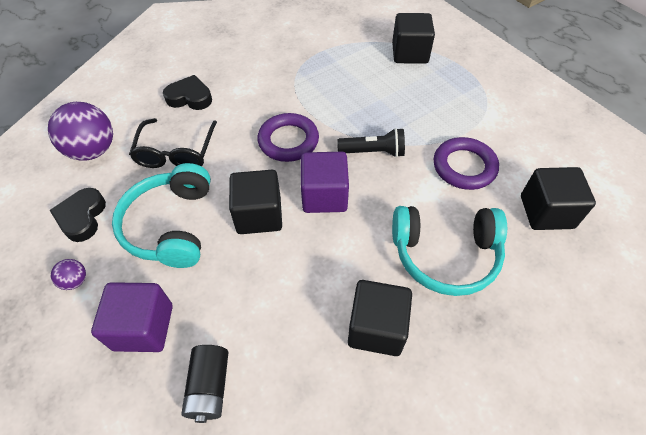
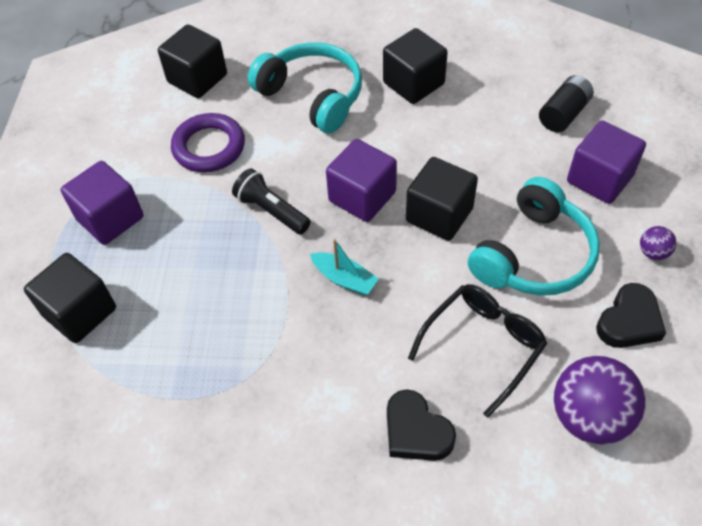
camera: 140 degrees left, 0 degrees up
purple ring [257,113,319,162] -> turquoise boat [310,239,379,295]
none -> purple cube [60,161,144,245]

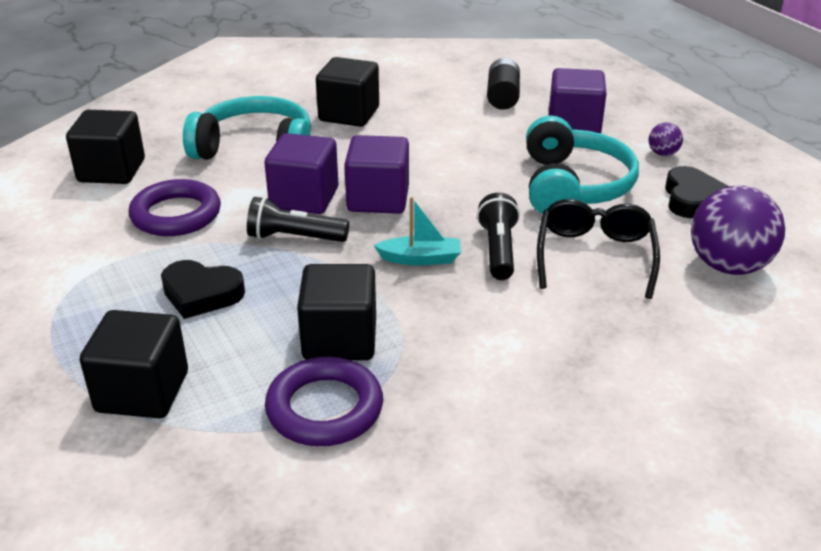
camera: 35 degrees left, 20 degrees down
purple cube [60,161,144,245] -> purple cube moved to [264,133,338,214]
black heart [387,389,456,461] -> black heart moved to [161,260,245,319]
black cube [406,157,478,241] -> black cube moved to [297,264,376,360]
none -> purple ring [265,357,383,446]
none -> black flashlight [477,193,520,280]

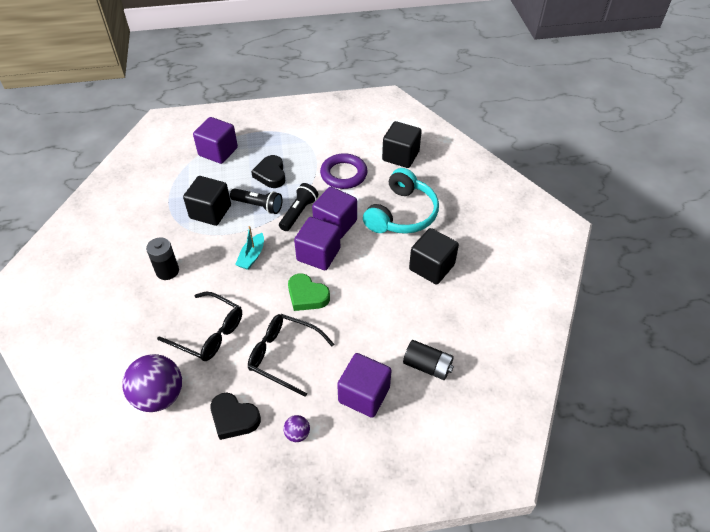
camera: 110 degrees right, 15 degrees up
black cube [80,310,188,418] -> purple cube [193,117,238,164]
black heart [161,260,245,319] -> black heart turned 45 degrees counterclockwise [251,155,285,188]
purple ring [265,357,383,446] -> none
black flashlight [477,193,520,280] -> black flashlight moved to [230,188,283,214]
turquoise headphones [526,115,639,214] -> black glasses [248,314,334,397]
none -> black battery [146,237,179,280]
none -> green heart [288,274,330,311]

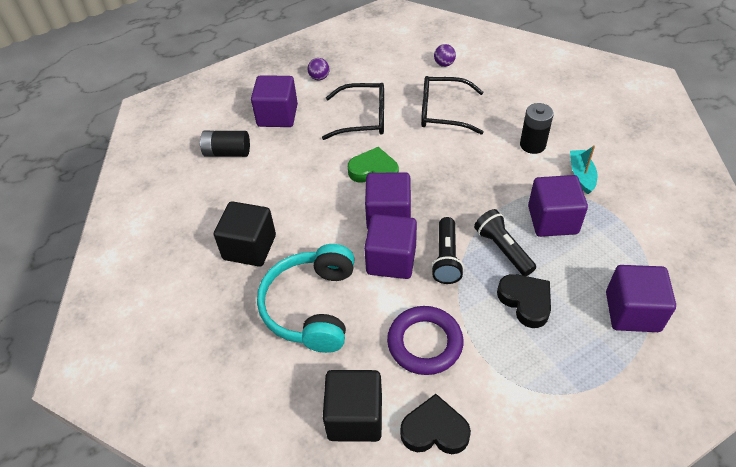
camera: 160 degrees right, 0 degrees up
purple ball [122,354,182,412] -> purple ball [434,44,456,67], size x0.45
black cube [183,176,231,226] -> purple cube [528,175,588,237]
black heart [210,393,261,440] -> black heart moved to [400,394,471,454]
black flashlight [230,188,283,214] -> black flashlight turned 60 degrees clockwise [474,209,536,276]
turquoise boat [235,226,264,270] -> turquoise boat moved to [570,145,597,194]

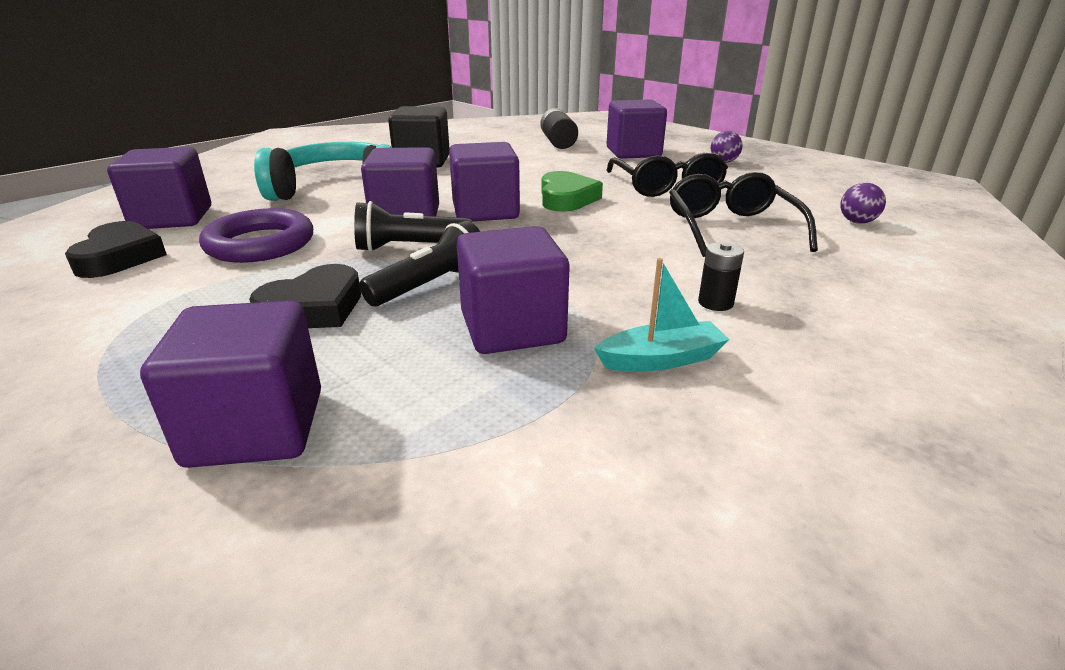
camera: 75 degrees right, 20 degrees down
black cube [323,370,382,442] -> purple cube [107,147,211,229]
black battery [520,103,554,154] -> black battery [698,242,744,311], size x0.63

